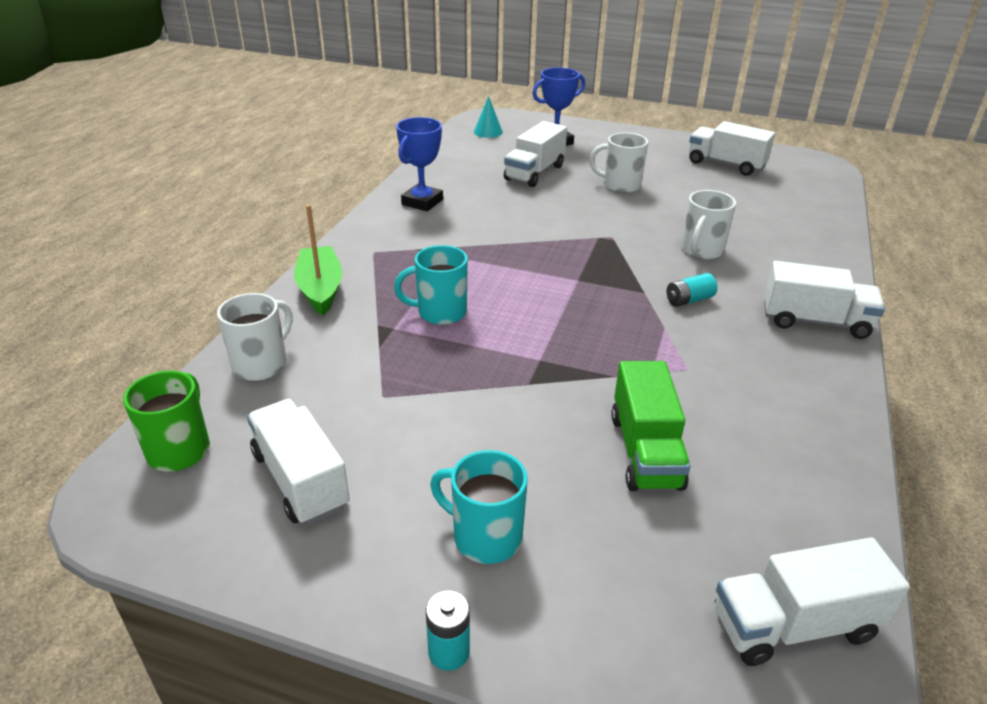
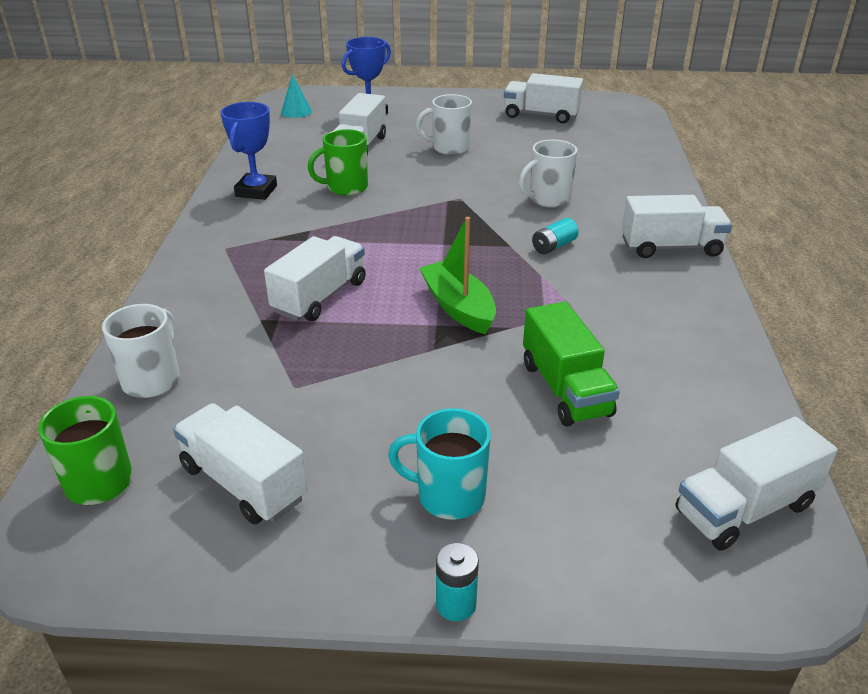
camera: 15 degrees left, 0 degrees up
green boat [294,205,342,315] -> green boat moved to [419,217,496,334]
turquoise mug [394,245,468,325] -> white truck [264,236,366,321]
white mug [681,190,736,260] -> white mug turned 45 degrees clockwise [519,139,578,208]
none -> green mug [308,129,368,196]

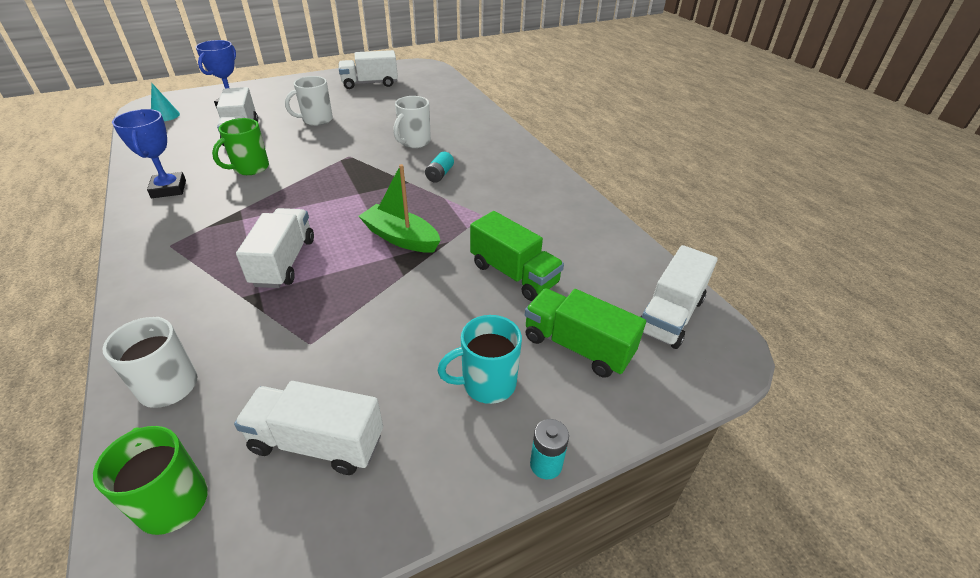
camera: 30 degrees left, 5 degrees up
white truck [621,195,732,258] -> none
none -> green truck [525,288,646,378]

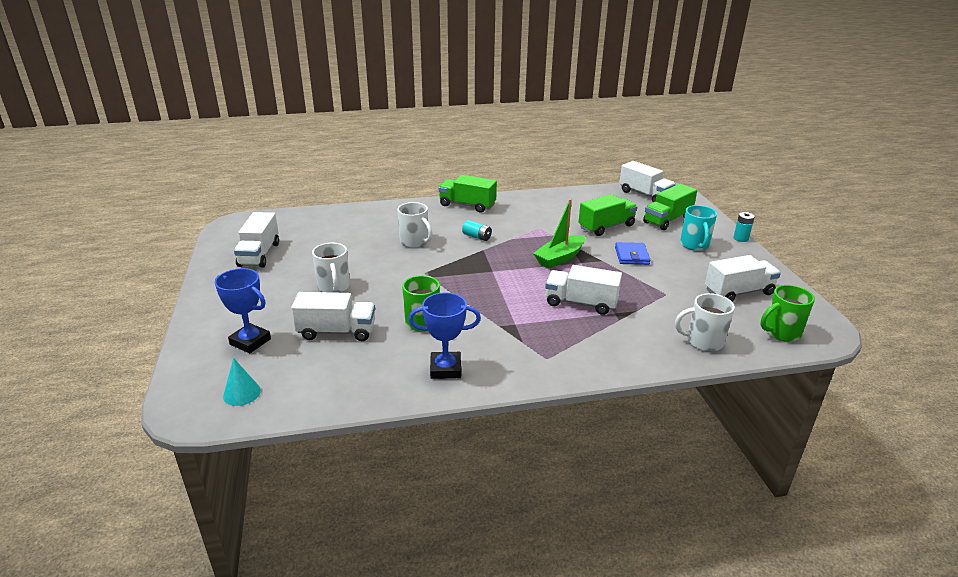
camera: 75 degrees left, 10 degrees down
white truck [234,381,383,475] -> white truck turned 135 degrees counterclockwise [705,255,781,301]
none -> green truck [438,175,497,213]
none -> blue wallet [615,242,650,265]

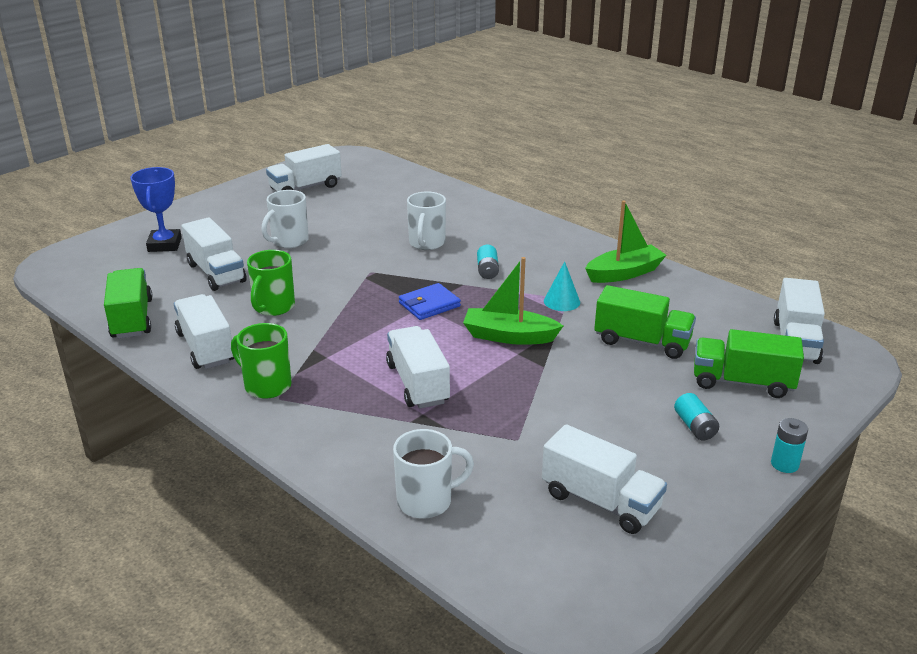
camera: 55 degrees right, 0 degrees up
turquoise cone [223,358,261,406] -> turquoise cone moved to [544,261,580,311]
blue trophy [409,292,481,379] -> white truck [174,294,234,369]
green truck [438,175,497,213] -> green truck moved to [104,268,153,338]
blue wallet [615,242,650,265] -> blue wallet moved to [399,283,461,320]
white mug [675,293,735,352] -> white mug turned 105 degrees clockwise [393,429,474,519]
turquoise mug [680,205,717,251] -> turquoise battery [674,393,719,440]
green mug [761,285,815,342] -> green mug moved to [231,323,292,399]
none -> green boat [585,200,666,283]

